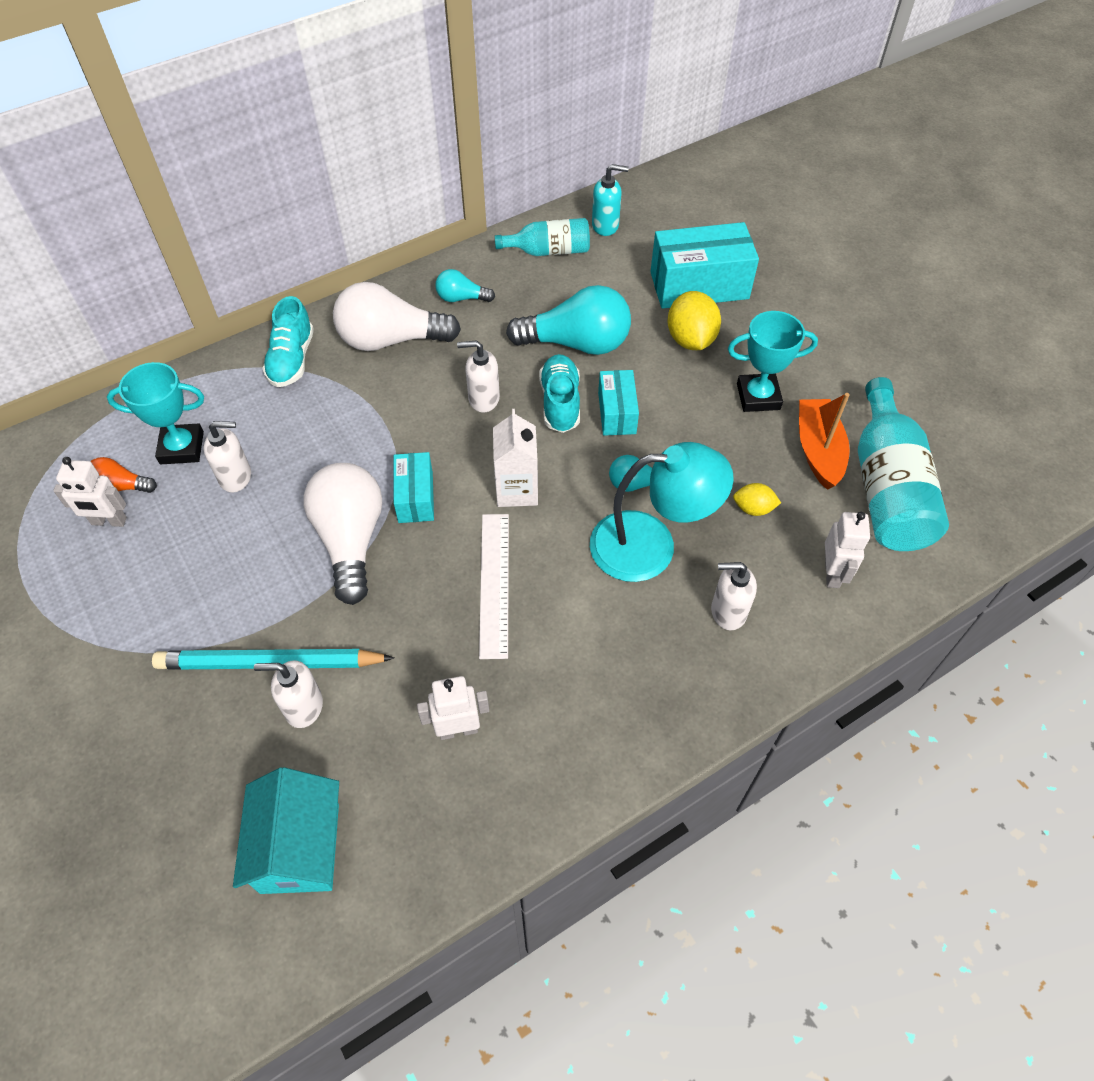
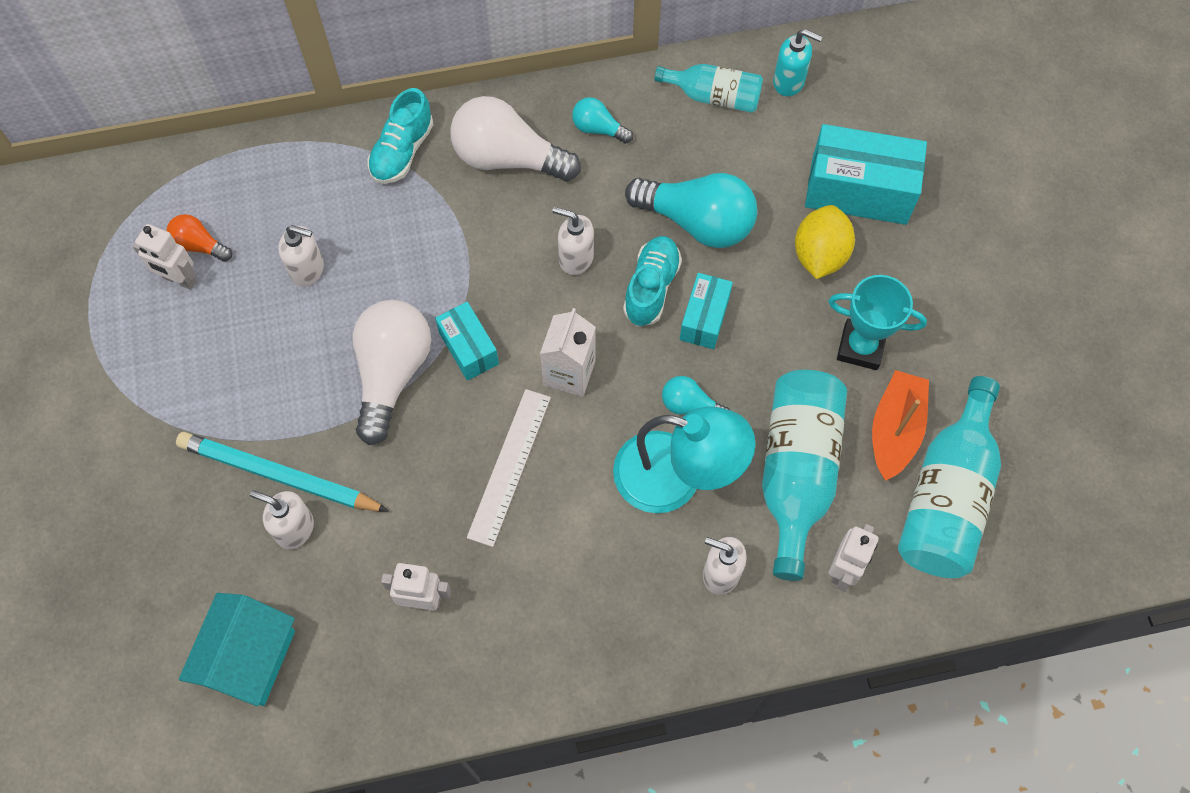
camera: 20 degrees right, 10 degrees up
turquoise trophy [107,362,204,464] -> none
turquoise box [394,452,434,523] -> turquoise box turned 45 degrees counterclockwise [435,302,499,381]
yellow lemon [733,483,781,516] -> turquoise bottle [762,370,847,581]

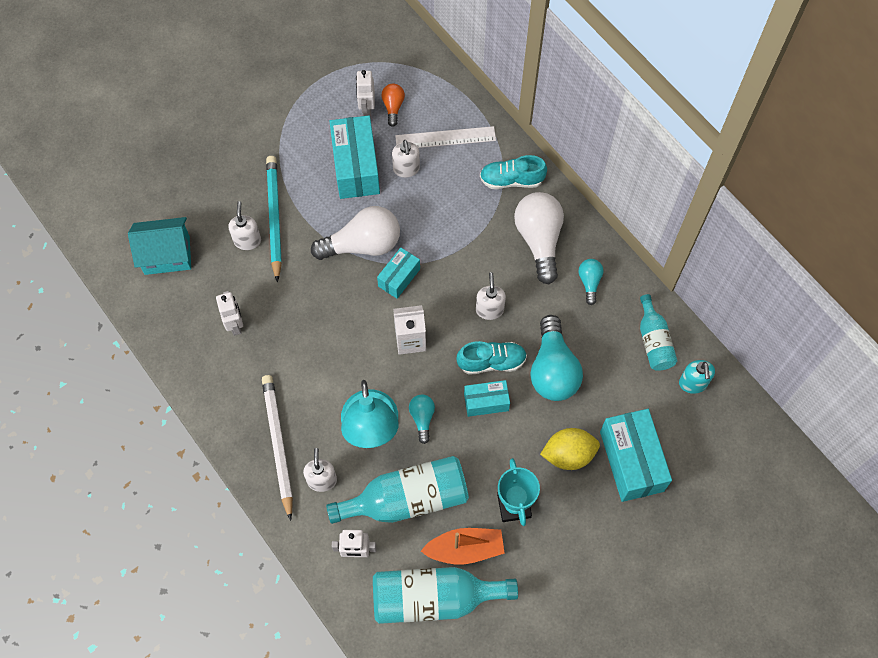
camera: 65 degrees right, 0 degrees up
white ruler [467,389,551,547] -> white ruler moved to [395,126,496,148]
none -> white pencil [262,375,293,521]
none -> turquoise box [329,115,380,199]

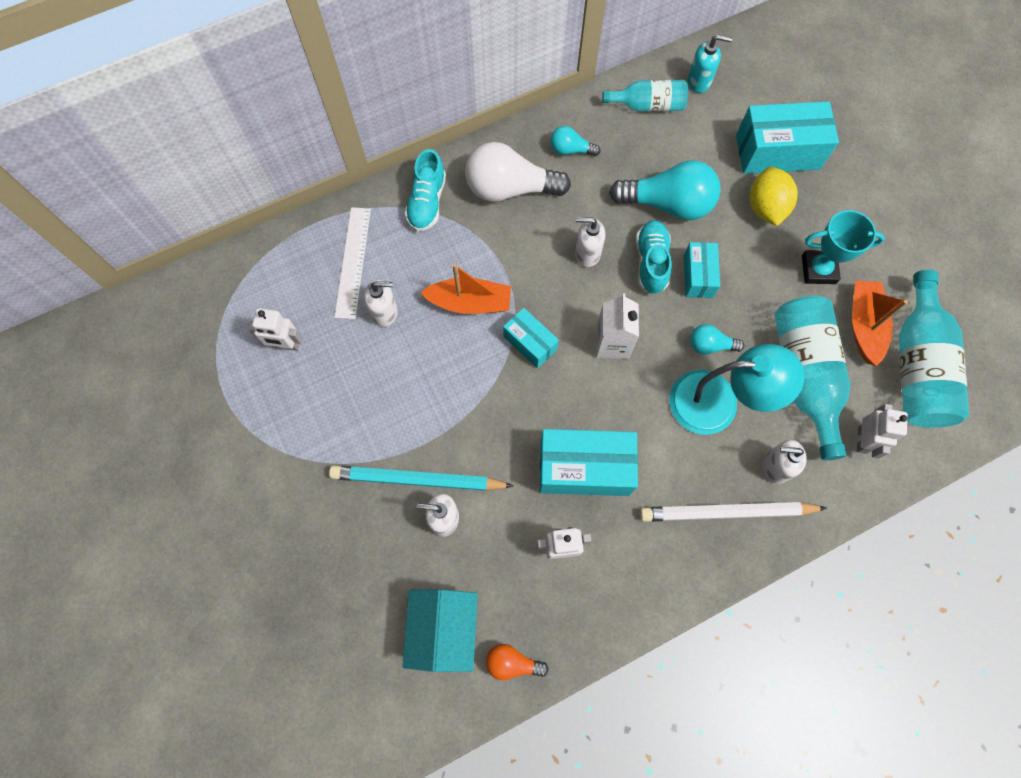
camera: 80 degrees left, 5 degrees up
white light bulb [311,206,400,260] -> none
turquoise box [329,115,380,199] -> turquoise box moved to [540,429,638,496]
orange light bulb [381,84,405,127] -> orange light bulb moved to [486,644,549,680]
none -> orange boat [420,264,511,314]

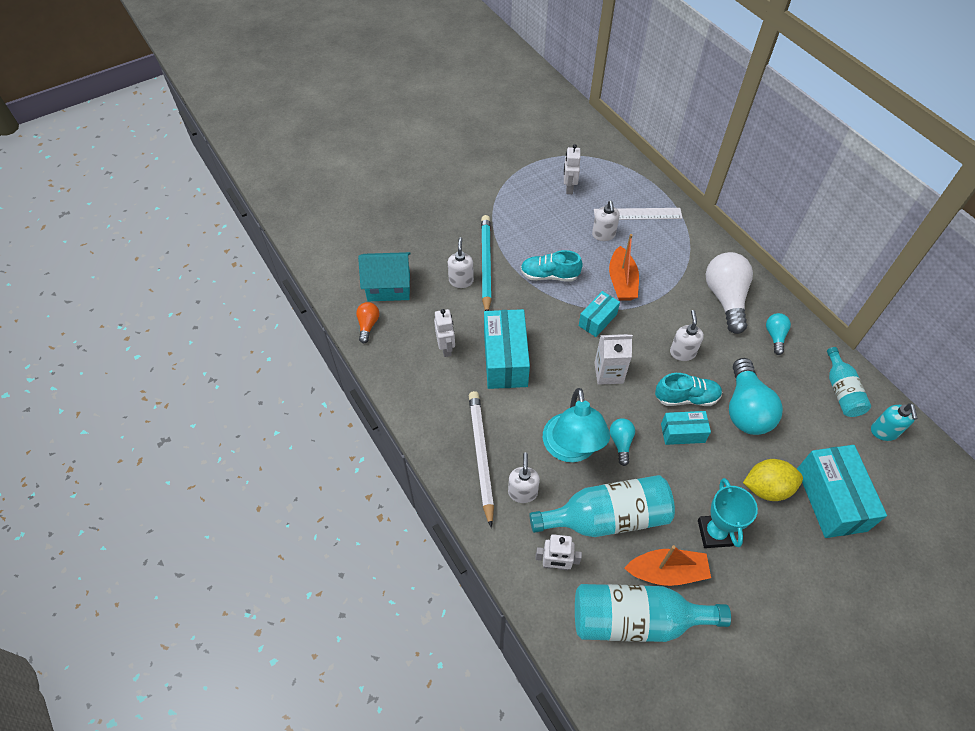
camera: 85 degrees right, 15 degrees down
turquoise shoe [405,149,446,231] -> turquoise shoe moved to [520,250,583,282]

